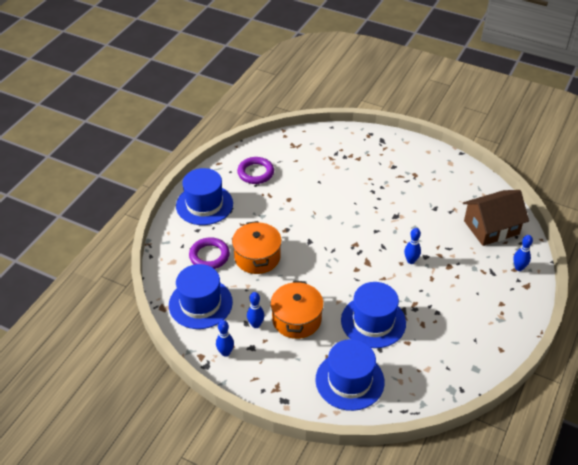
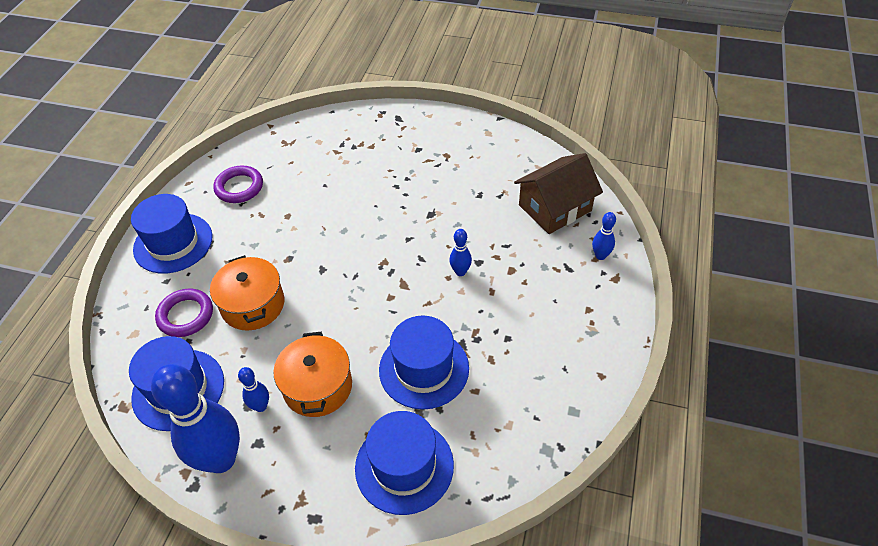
camera: 10 degrees left, 5 degrees up
blue bowling pin [216,320,234,357] -> blue bowling pin [151,364,240,473], size x2.29

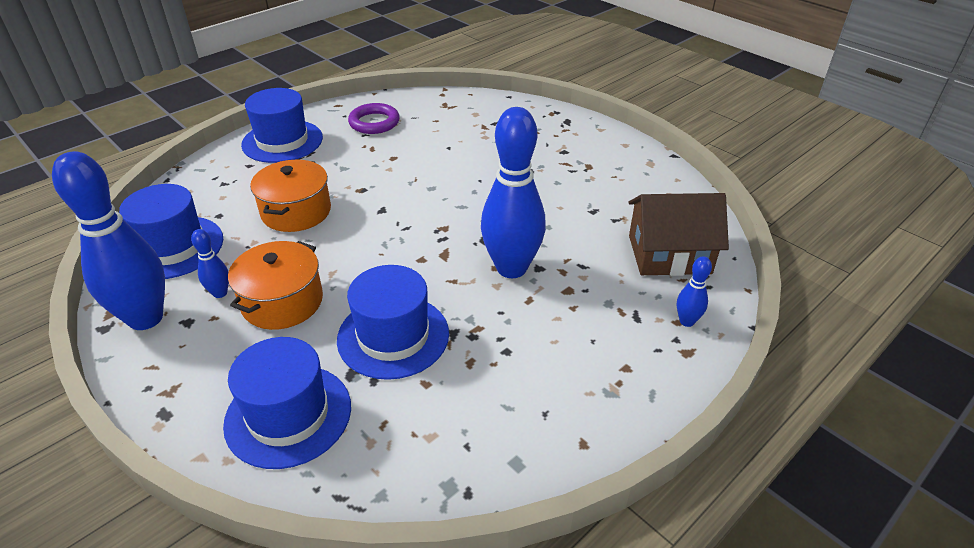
camera: 30 degrees right, 10 degrees down
purple ring [155,288,213,337] -> none
blue bowling pin [449,229,472,276] -> blue bowling pin [481,107,546,278], size x2.29

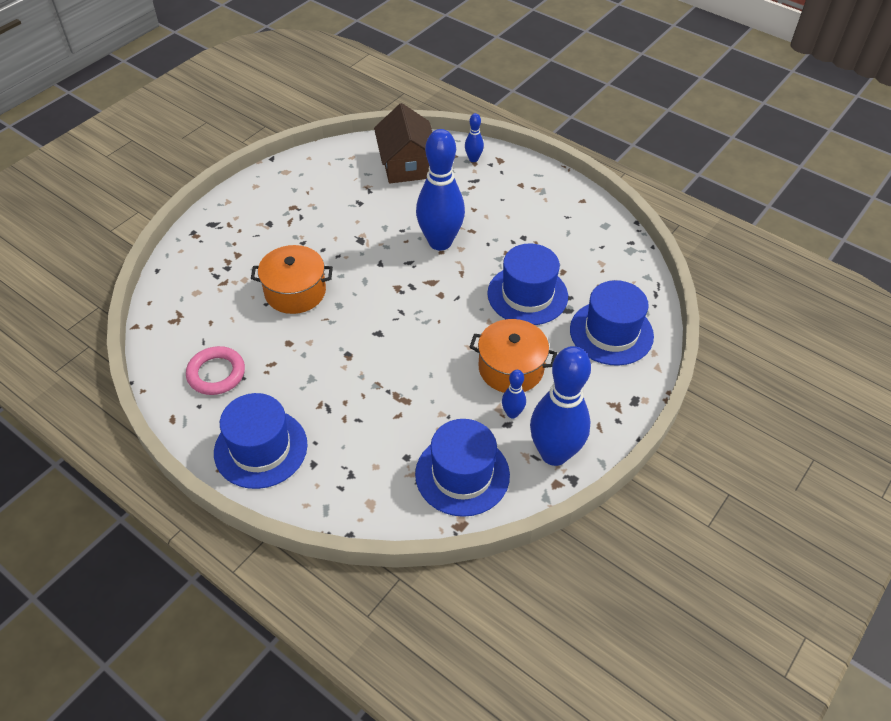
camera: 100 degrees left, 10 degrees up
orange pot [250,160,331,232] -> orange pot moved to [251,245,333,314]
purple ring [348,103,400,134] -> pink ring [186,346,245,395]

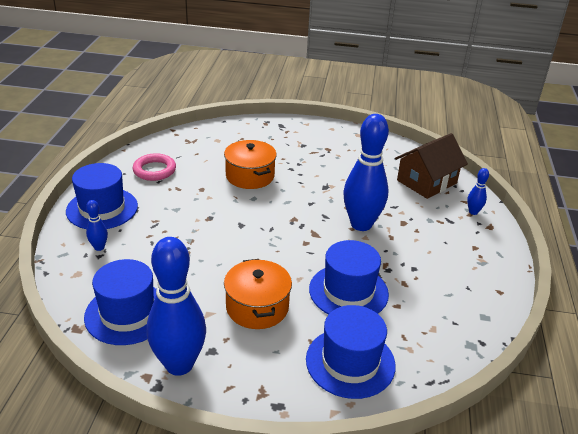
camera: 60 degrees right, 15 degrees down
blue bowling pin [502,370,526,418] -> blue bowling pin moved to [86,200,108,251]

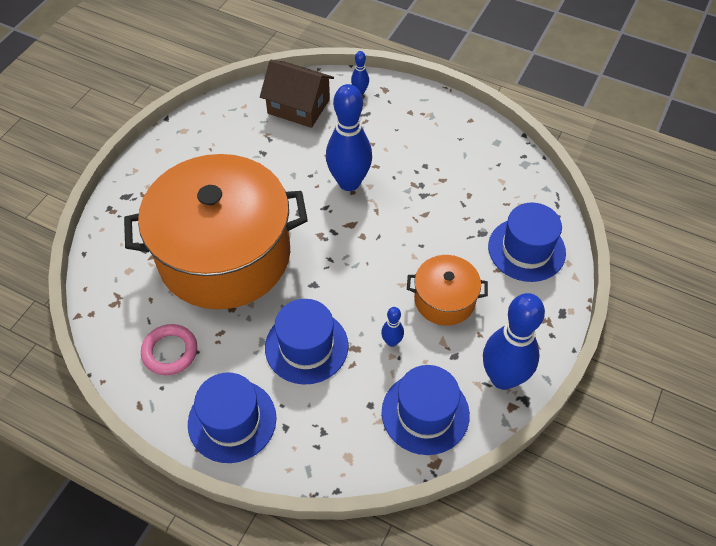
camera: 70 degrees left, 20 degrees up
blue bowling pin [86,200,108,251] -> blue bowling pin moved to [381,307,404,347]
orange pot [224,140,277,189] -> orange pot [124,154,308,309], size x2.24
blue hat [309,240,389,314] -> blue hat moved to [265,299,348,385]
brown house [395,133,468,199] -> brown house turned 45 degrees counterclockwise [260,60,334,128]

